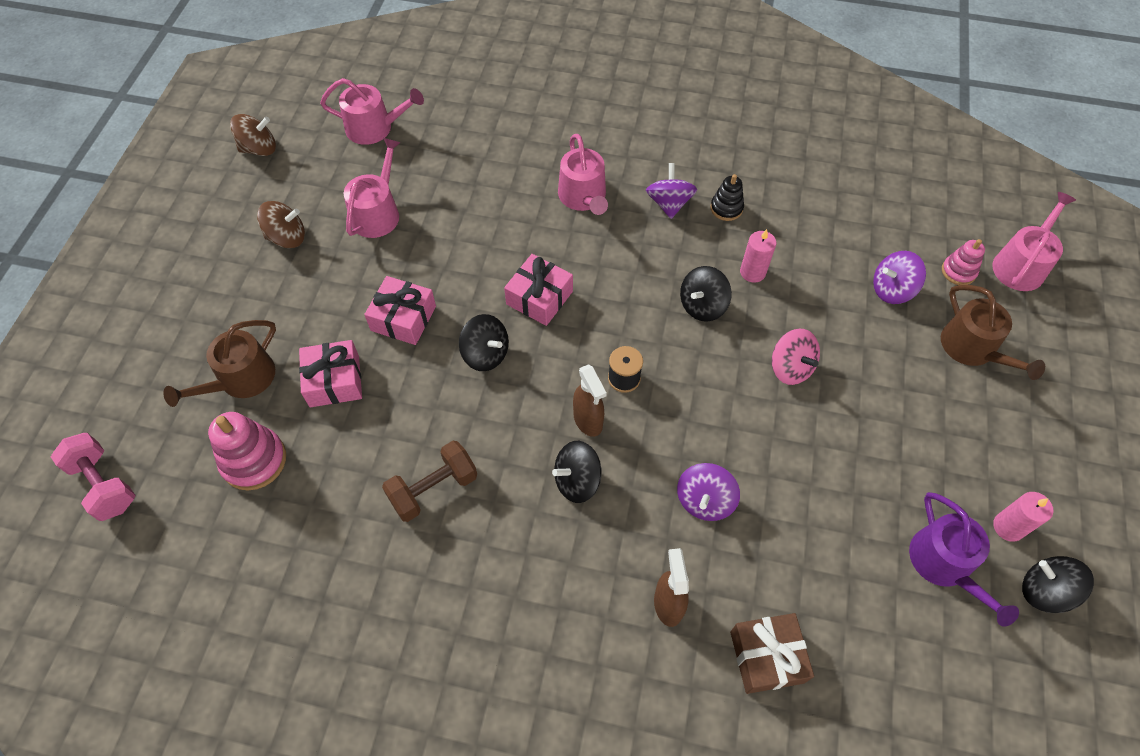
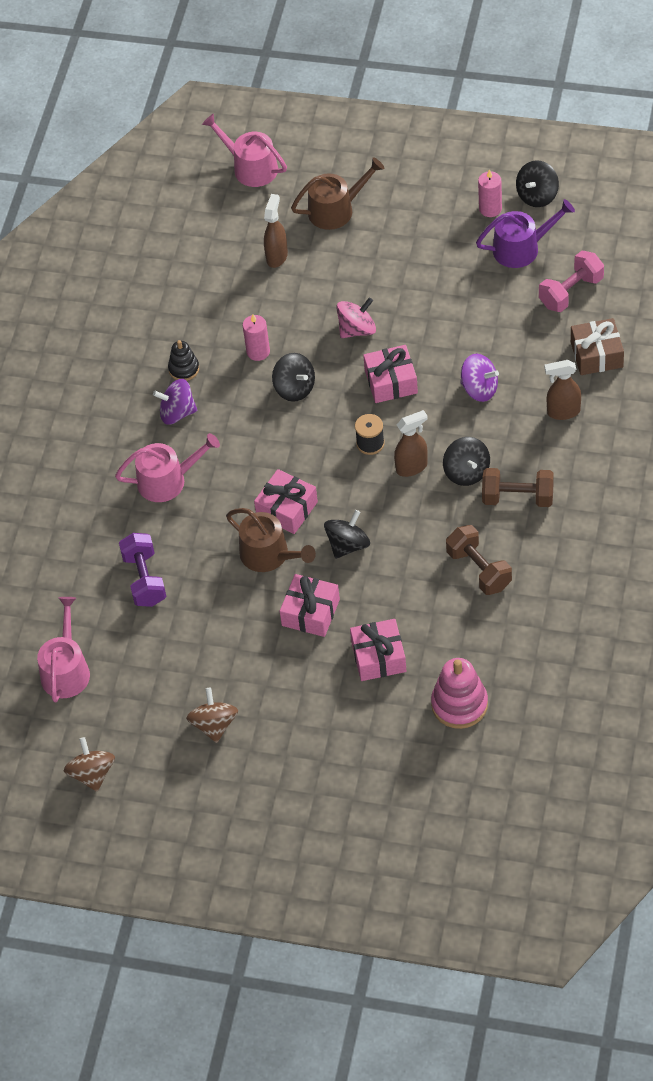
camera: 85 degrees left, 5 degrees down
pink dumbbell [51,433,136,521] -> pink dumbbell moved to [539,251,604,312]
brown watering can [163,320,276,407] -> brown watering can moved to [226,508,316,572]
pink watering can [344,138,401,238] -> none
purple spinning top [873,251,926,304] -> brown spray bottle [264,194,288,268]
pink stacking toy [942,239,985,285] -> none
none -> purple dumbbell [119,533,166,607]
none -> pink gift [363,345,418,403]
none -> brown dumbbell [482,468,554,507]

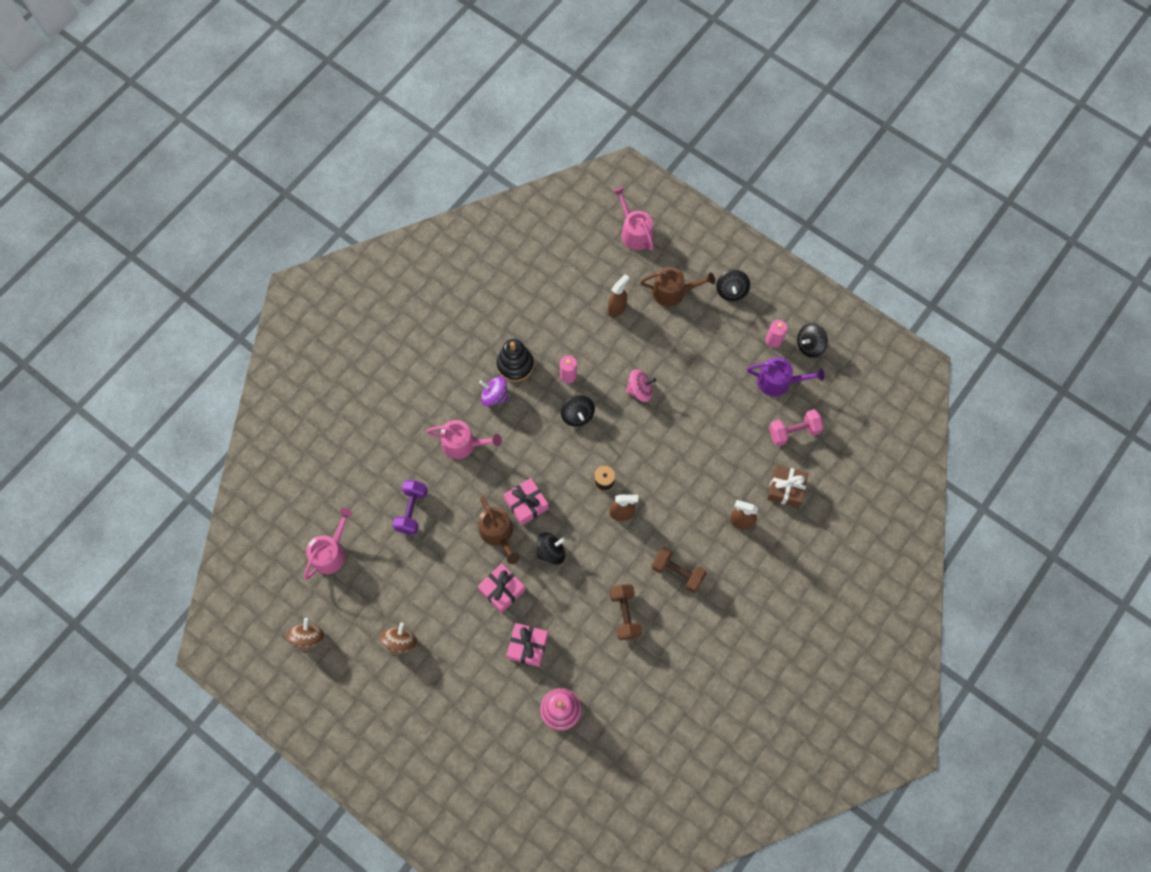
camera: 20 degrees right, 15 degrees up
black stacking toy [168,340,199,381] -> black stacking toy [497,339,534,382], size x1.67
pink gift [363,345,418,403] -> none
black spinning top [443,437,490,486] -> black spinning top moved to [716,270,750,301]
purple spinning top [460,354,499,402] -> none

